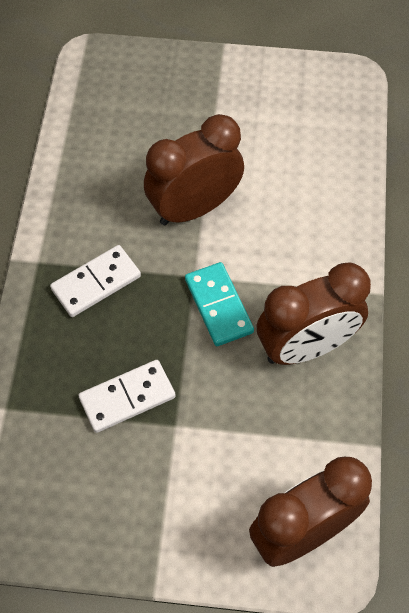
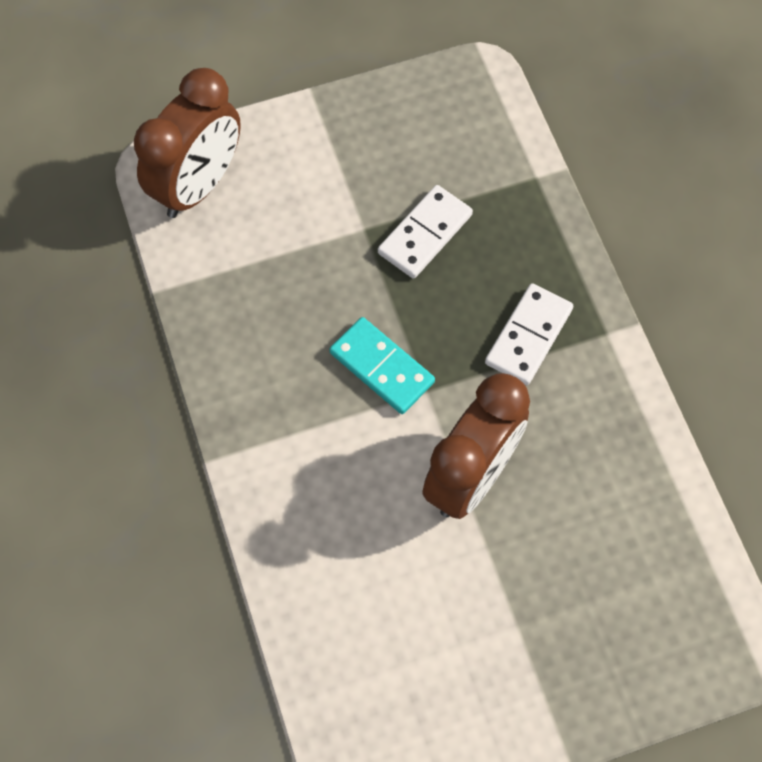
camera: 155 degrees right, 5 degrees up
brown clock [257,262,371,365] -> none

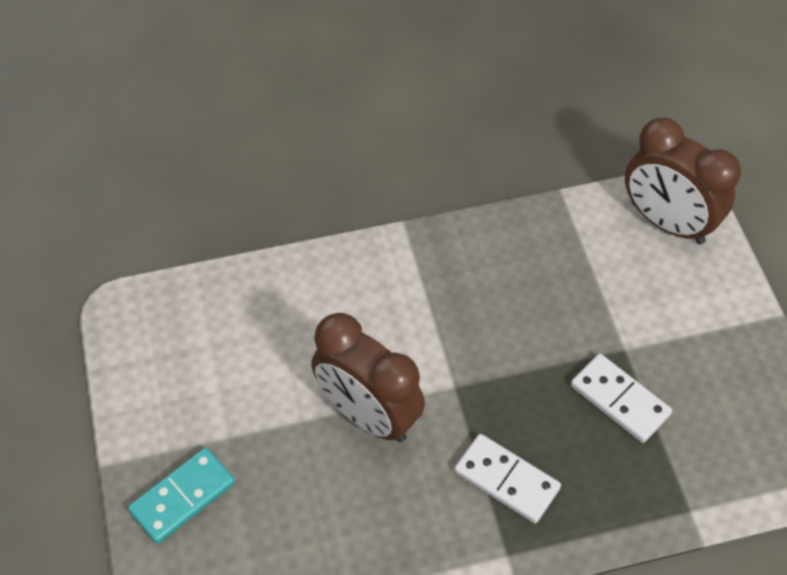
camera: 95 degrees right, 10 degrees down
turquoise domino [329,317,435,414] -> turquoise domino moved to [128,448,235,544]

